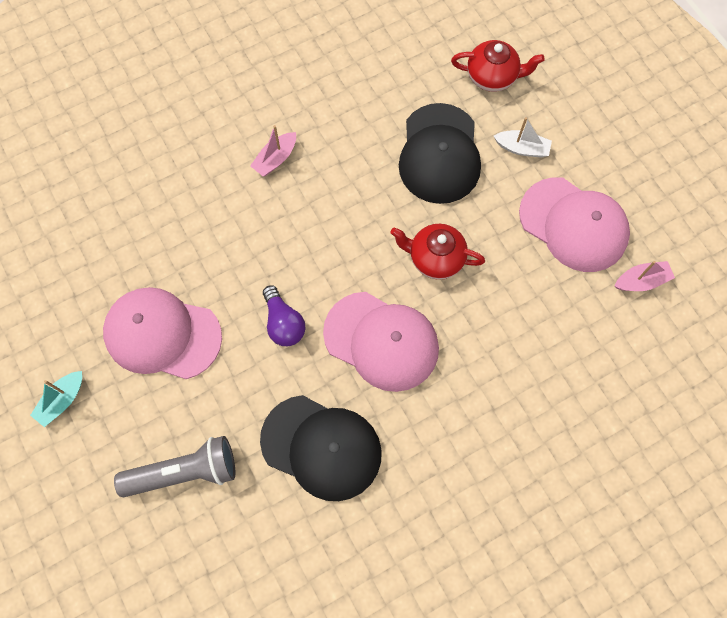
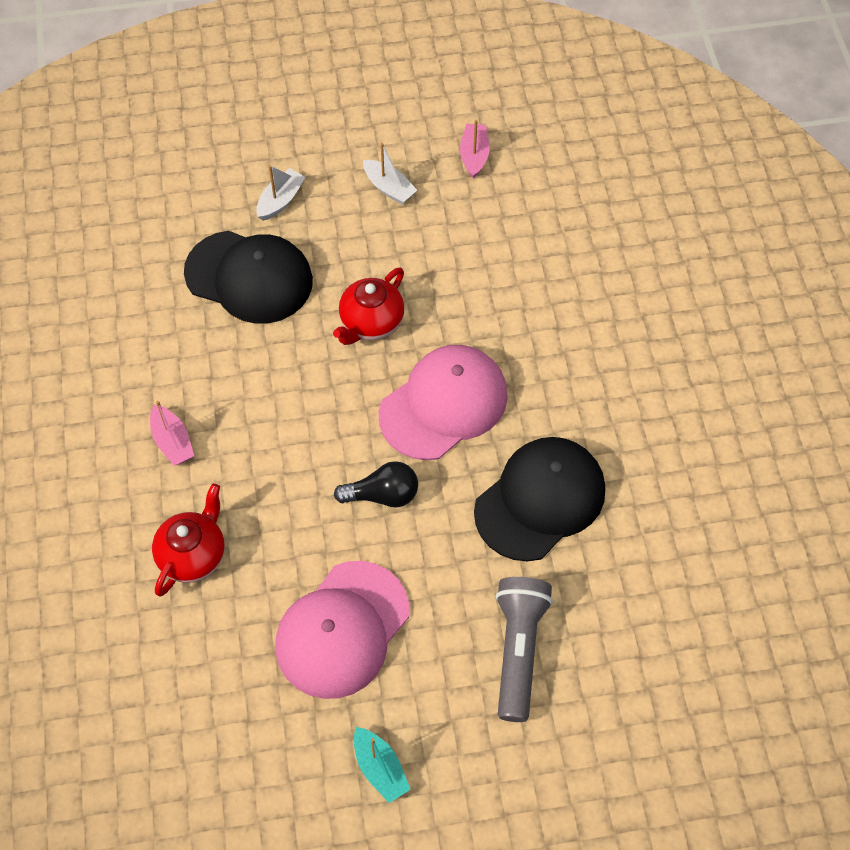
camera: 70 degrees left, 10 degrees down
purple light bulb [263,285,305,346] -> black light bulb [334,461,418,507]
red teapot [451,40,545,92] -> red teapot moved to [152,483,225,597]
pink cap [519,177,630,272] -> white boat [363,143,417,205]

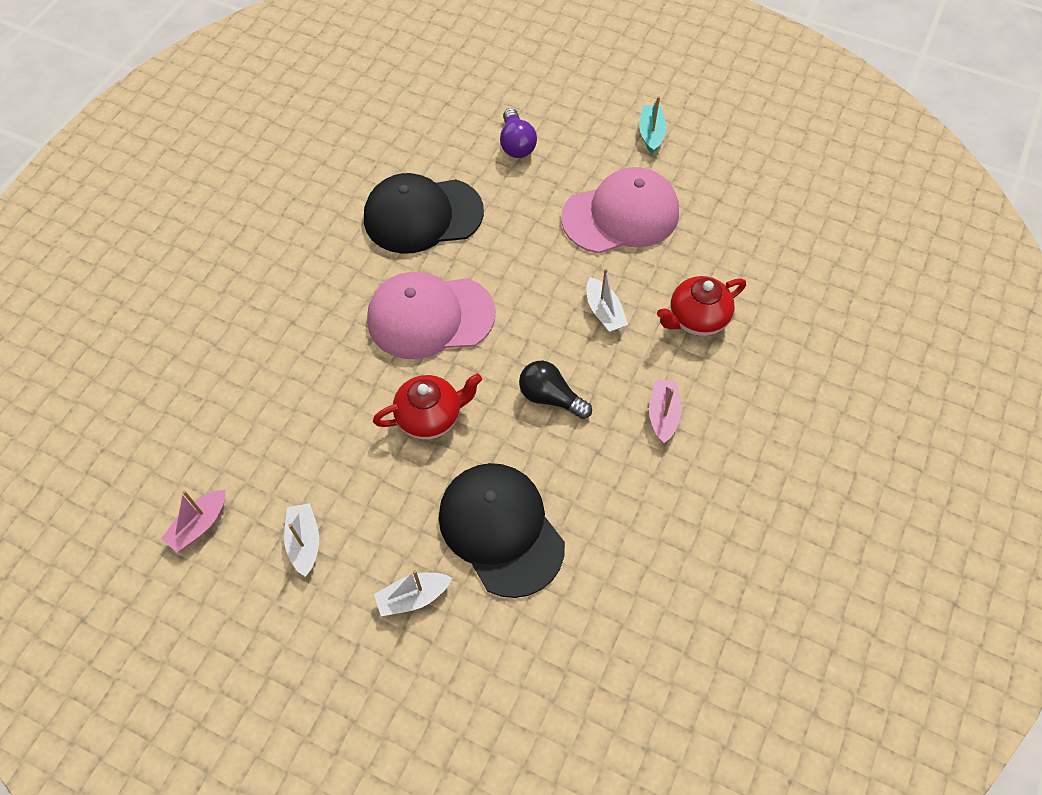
camera: 145 degrees left, 0 degrees up
black light bulb [334,461,418,507] -> black light bulb moved to [519,361,592,419]
grey flashlight [495,577,553,722] -> purple light bulb [500,108,537,158]
none -> white boat [587,268,628,332]

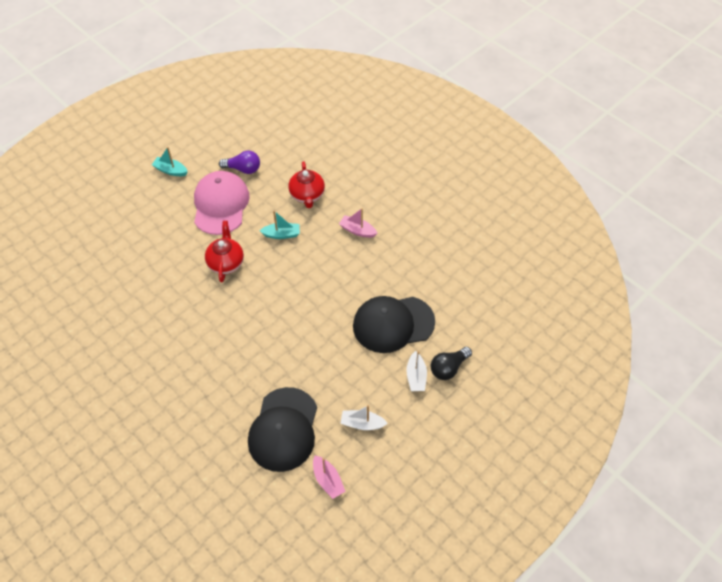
camera: 70 degrees left, 5 degrees down
black cap [364,173,484,254] -> black cap moved to [248,387,317,472]
pink cap [367,272,496,359] -> none
red teapot [373,374,482,440] -> red teapot moved to [205,221,244,283]
purple light bulb [500,108,537,158] -> purple light bulb moved to [219,151,260,174]
black light bulb [519,361,592,419] -> black light bulb moved to [431,347,472,380]
white boat [587,268,628,332] -> turquoise boat [259,211,300,239]

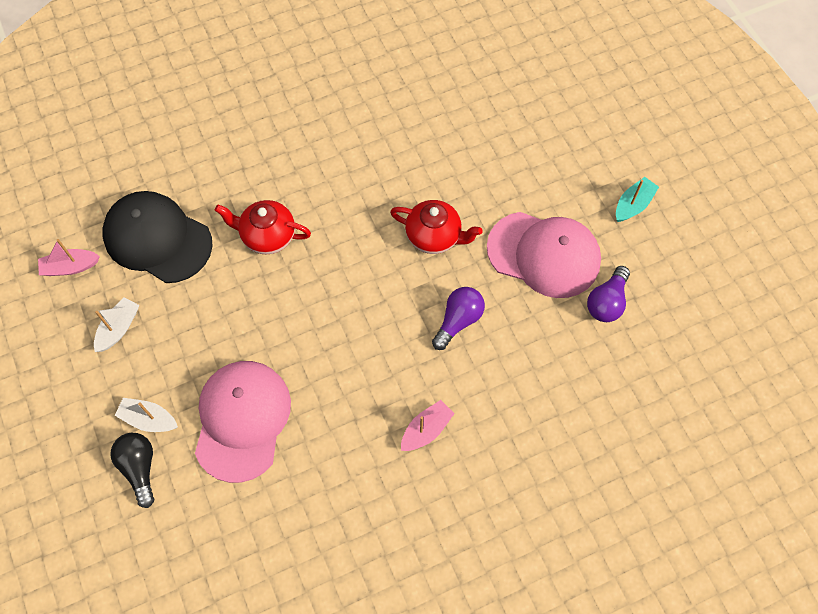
camera: 110 degrees right, 10 degrees up
turquoise boat [259,211,300,239] -> purple light bulb [432,287,485,350]
red teapot [288,161,325,208] -> red teapot moved to [215,200,311,254]
black cap [353,296,435,353] -> pink cap [195,361,291,483]

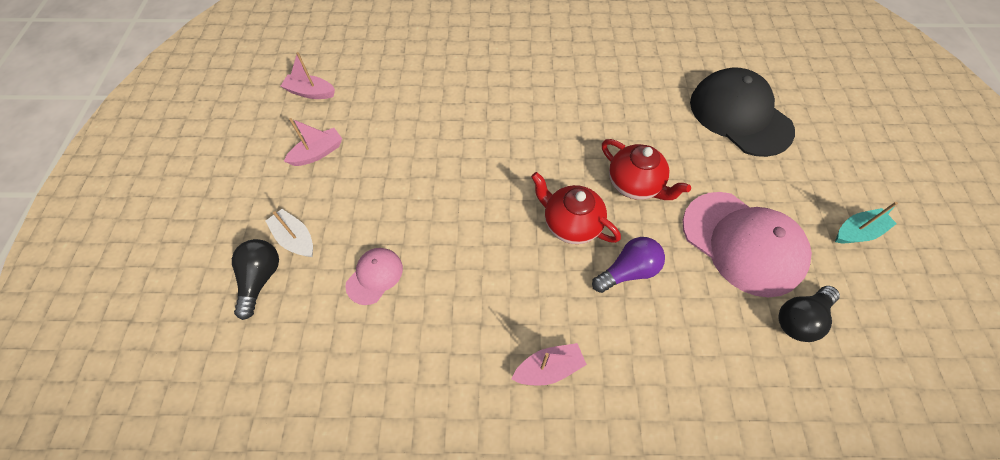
camera: 25 degrees right, 5 degrees down
white boat [94,297,139,352] -> pink boat [284,118,342,166]
black cap [102,191,212,283] -> black cap moved to [690,67,795,157]
pink cap [195,361,291,483] -> pink cap [345,248,403,305], size x0.48
red teapot [215,200,311,254] -> red teapot moved to [531,172,621,244]
purple light bulb [587,266,630,322] -> black light bulb [778,286,840,342]

